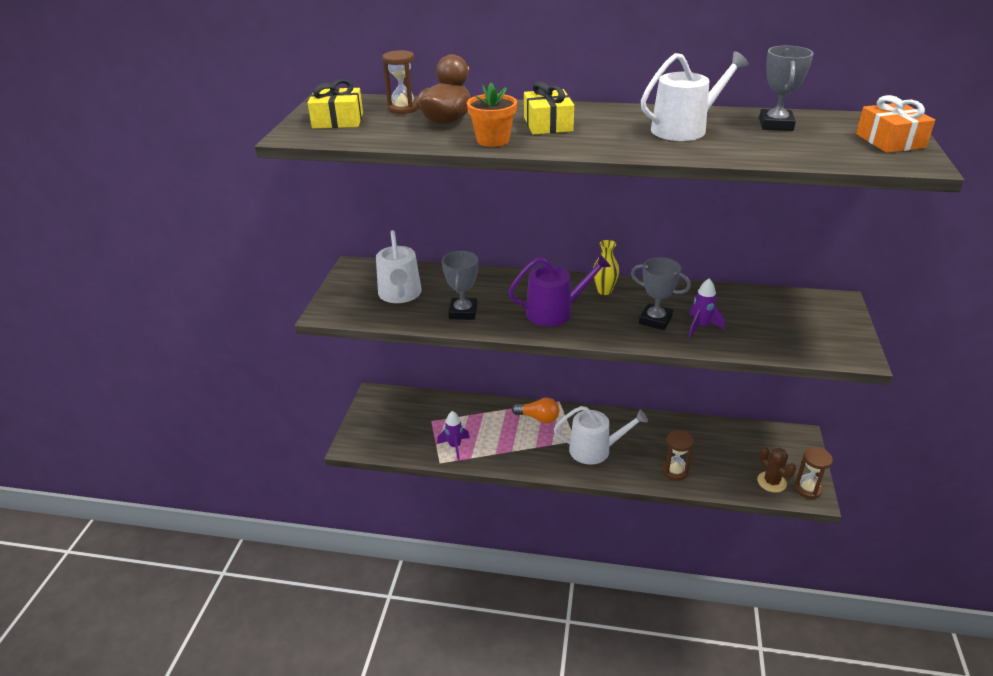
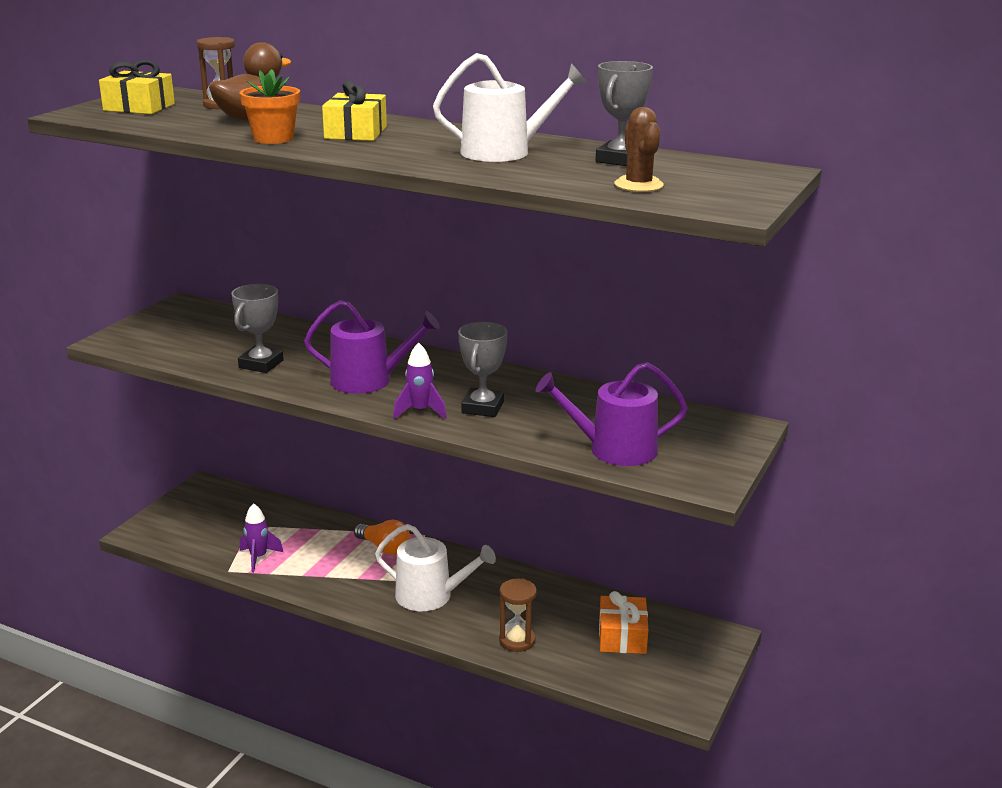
camera: 15 degrees right, 10 degrees down
white watering can [376,230,422,303] -> none
yellow vase [593,240,619,295] -> none
grey trophy [631,257,691,330] -> grey trophy turned 60 degrees clockwise [458,322,508,417]
purple rocket [688,278,725,337] -> purple rocket moved to [393,343,447,419]
brown cactus [757,447,796,493] -> brown cactus moved to [614,107,664,192]
brown hourglass [794,447,833,499] -> none
orange gift [856,95,935,153] -> orange gift moved to [599,591,648,654]
none -> purple watering can [536,362,688,466]

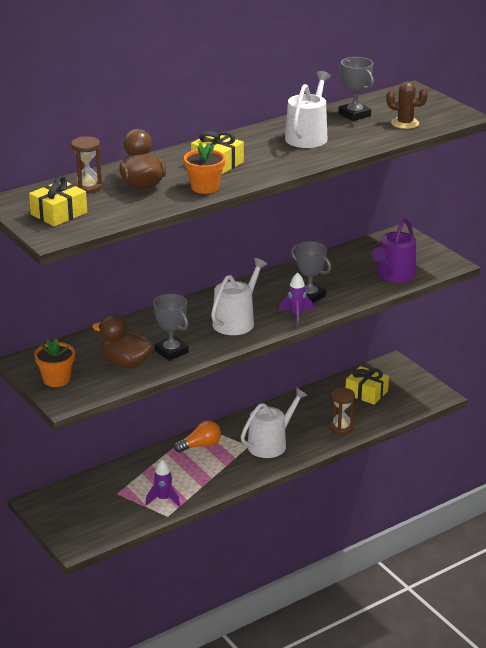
camera: 60 degrees left, 5 degrees up
purple watering can [304,300,440,394] -> white watering can [211,258,268,335]
orange gift [599,591,648,654] -> yellow gift [346,366,389,405]
none -> orange flower pot [34,338,75,387]
none -> brown duck [92,315,154,368]

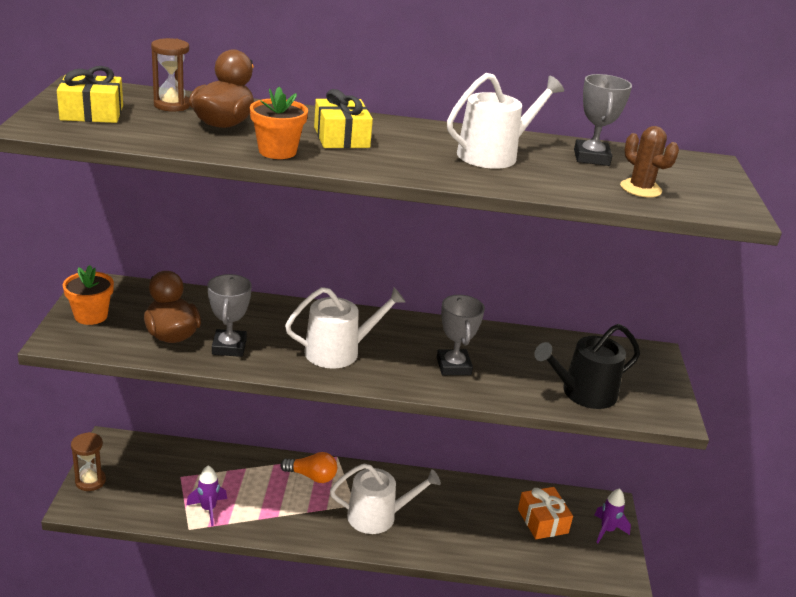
camera: 35 degrees right, 0 degrees up
purple rocket [279,272,313,327] -> purple rocket moved to [594,489,631,543]
brown hourglass [330,388,355,435] -> brown hourglass moved to [71,432,106,491]
yellow gift [346,366,389,405] -> orange gift [518,487,573,539]
purple watering can [372,218,416,283] -> black watering can [534,324,640,409]

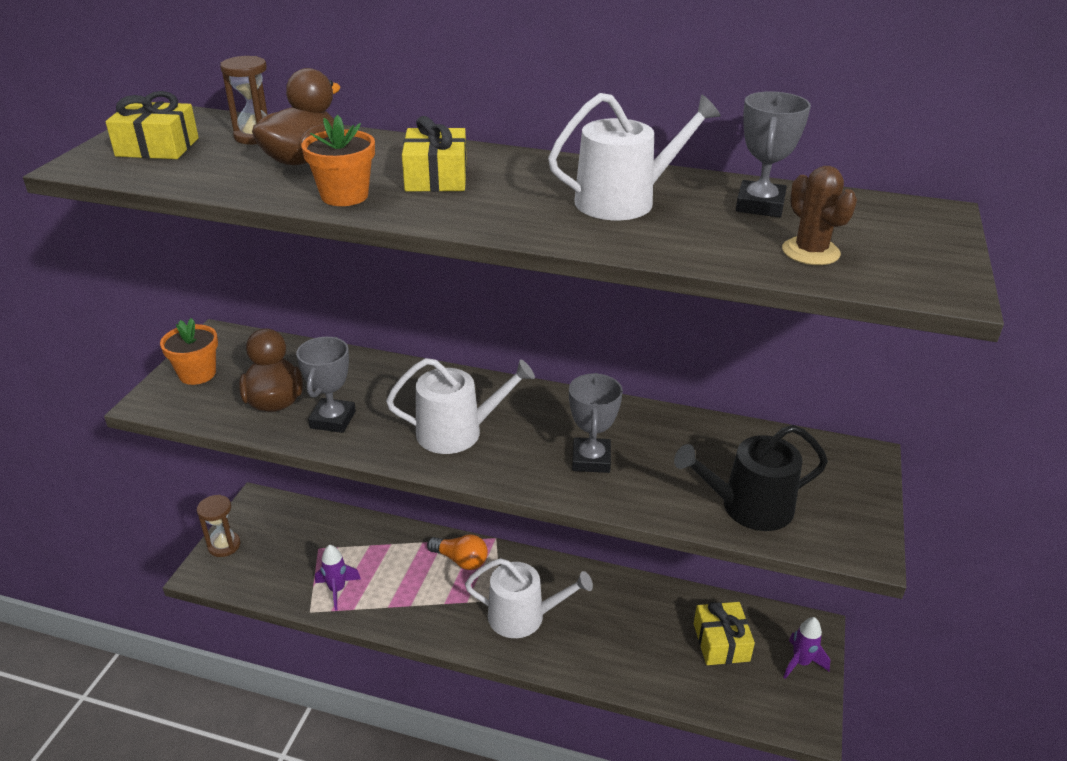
camera: 15 degrees right, 5 degrees up
orange gift [518,487,573,539] -> yellow gift [694,602,755,665]

